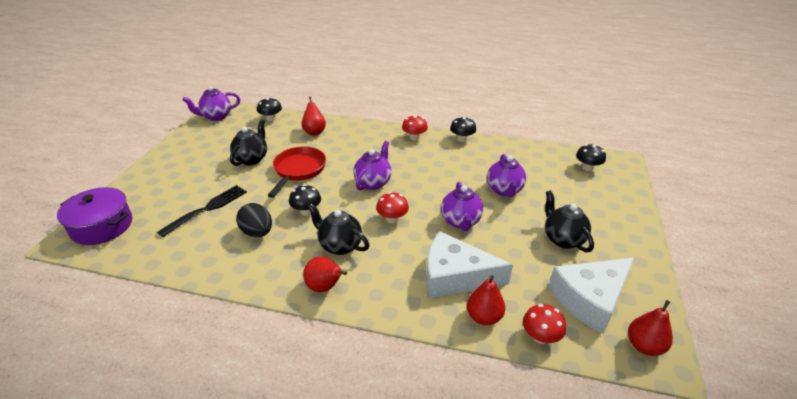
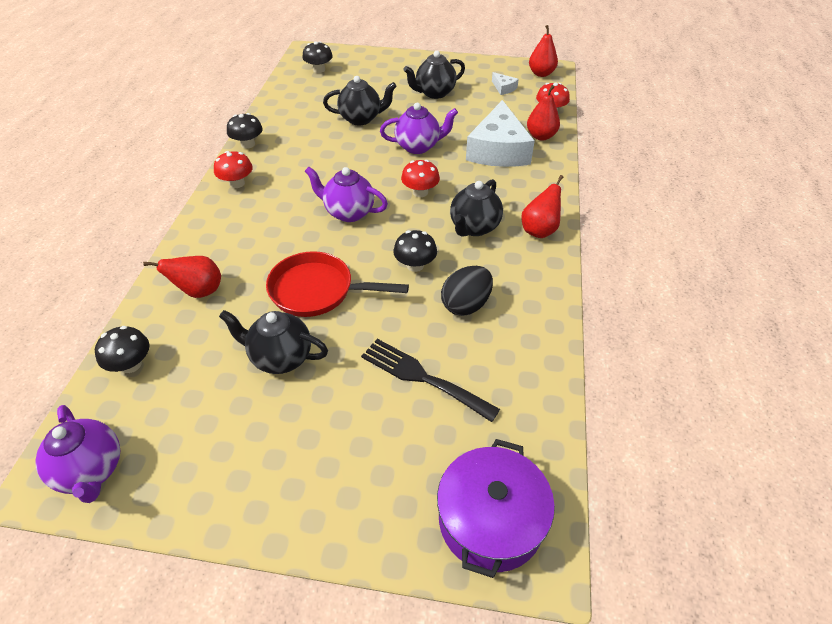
camera: 95 degrees left, 10 degrees up
purple teapot [487,154,526,197] -> black teapot [323,76,397,125]
white cheese [549,258,634,334] -> white cheese [492,72,519,95], size x0.41

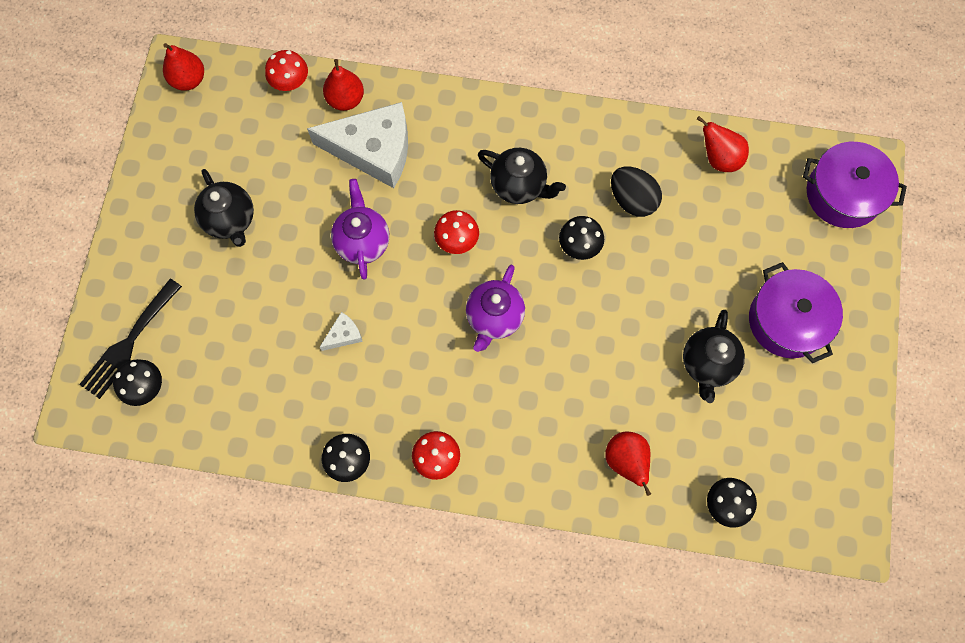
camera: 90 degrees left, 25 degrees up
purple teapot [35,405,120,503] -> none
red pan [266,251,409,317] -> none
black teapot [323,76,397,125] -> none
black fork [361,339,500,422] -> black fork moved to [79,279,182,399]
white cheese [492,72,519,95] -> white cheese moved to [320,312,363,351]
red pear [521,175,564,238] -> red pear moved to [697,116,749,172]
none -> purple pot [749,262,843,363]

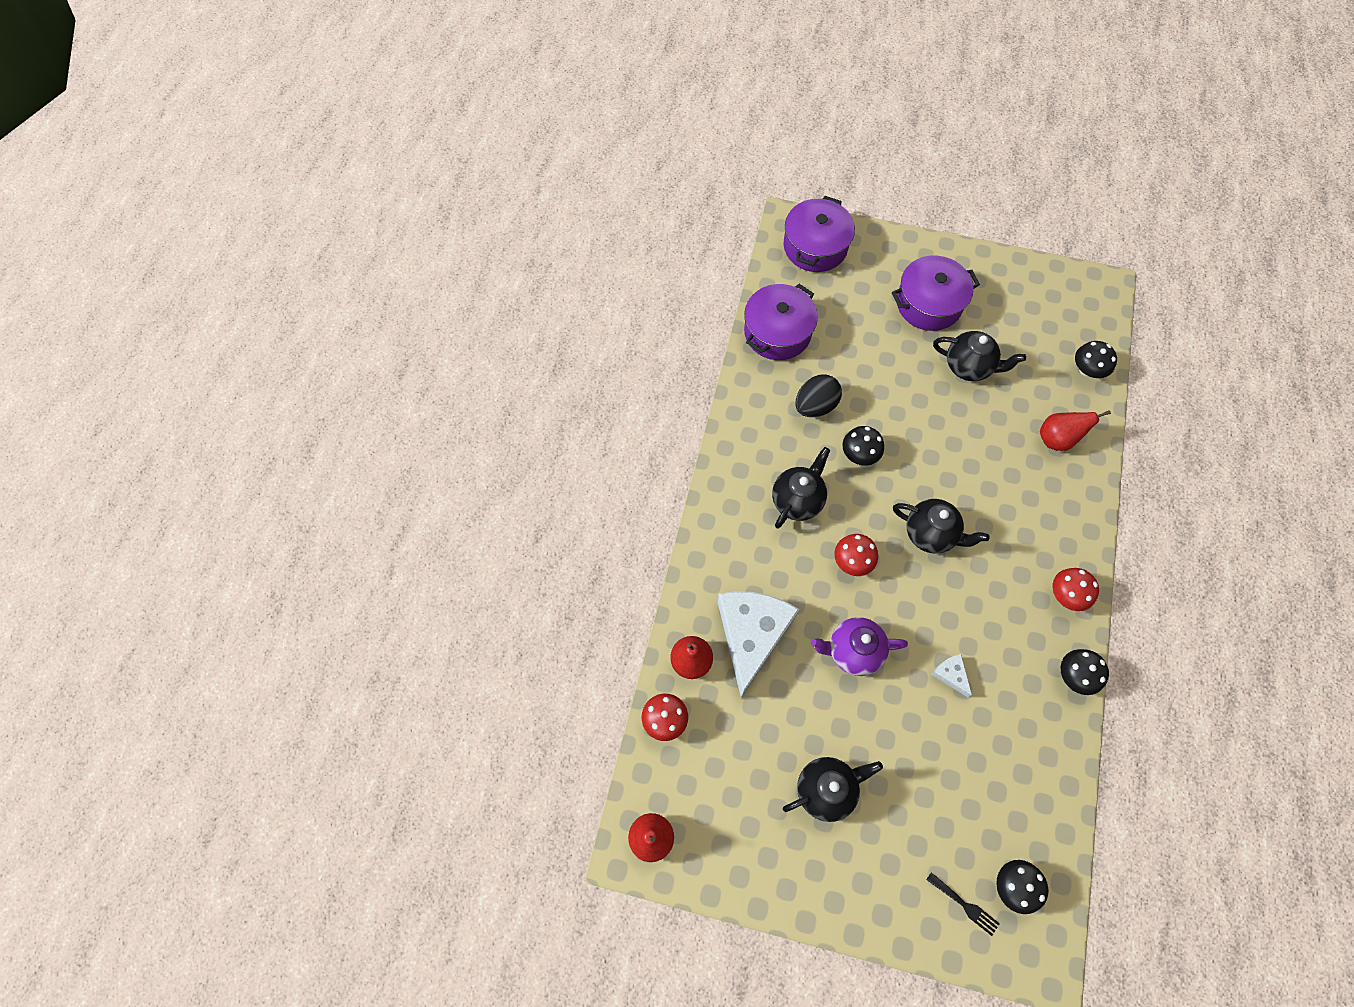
camera: 85 degrees left, 5 degrees down
black fork [79,279,182,399] -> black fork [927,872,1000,936], size x0.54
purple teapot [466,265,525,352] -> black teapot [893,499,990,554]
red pear [697,116,749,172] -> purple pot [744,284,818,360]

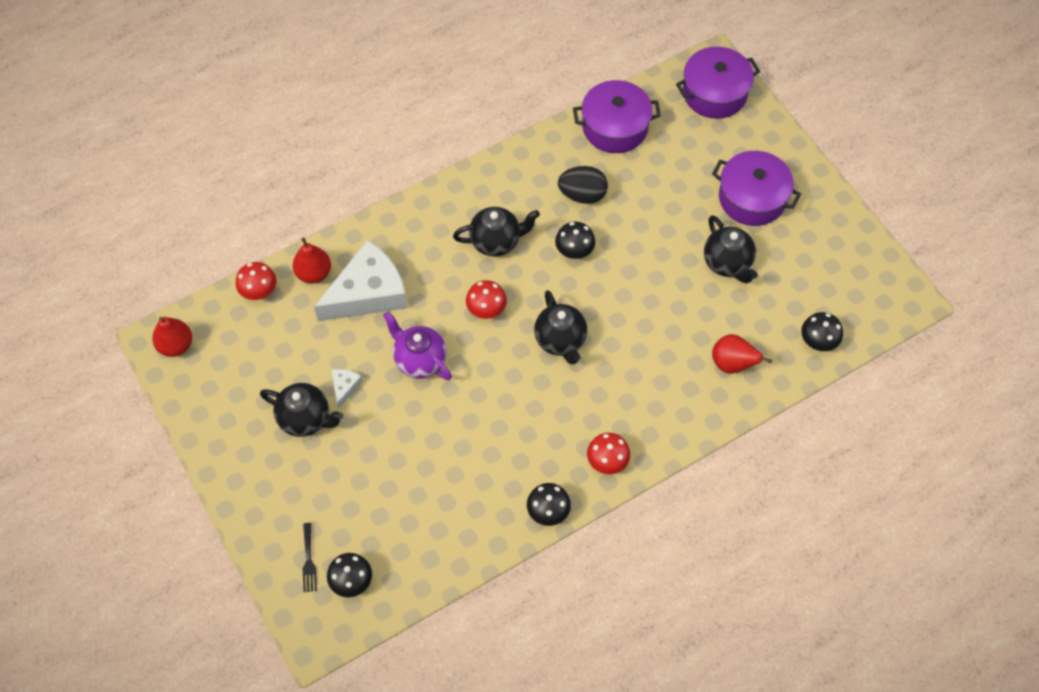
camera: 45 degrees right, 5 degrees down
white cheese [931,654,972,697] -> white cheese moved to [332,369,363,409]

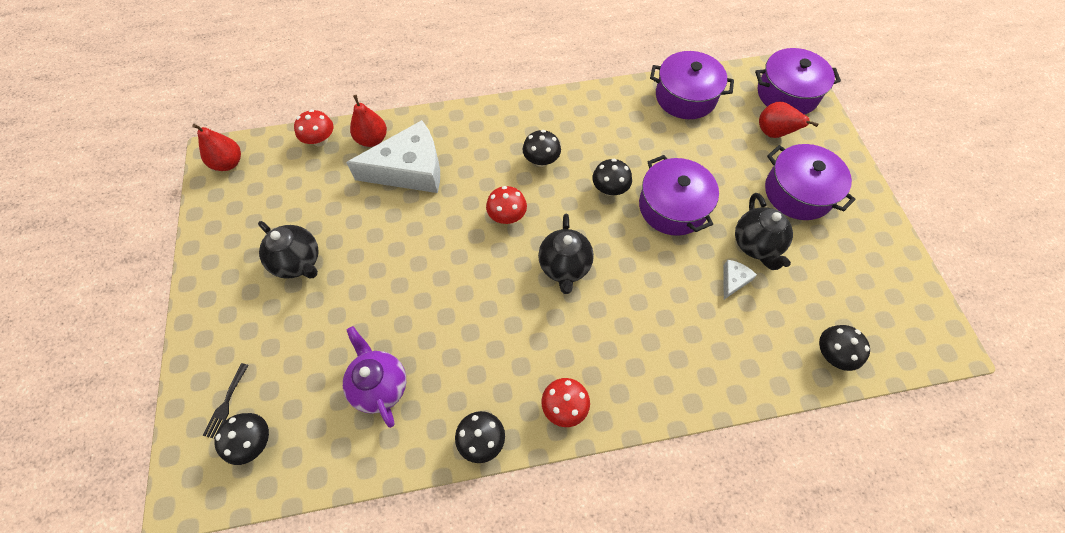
camera: 20 degrees right, 0 degrees up
white cheese [332,369,363,409] -> white cheese moved to [723,260,757,299]
purple teapot [383,312,452,380] -> purple teapot moved to [343,326,406,428]
black teapot [453,207,540,257] -> black mushroom [523,130,561,167]
black egg [558,166,608,204] -> none
red pear [712,334,772,374] -> red pear moved to [759,102,818,138]
none -> purple pot [639,155,719,236]

